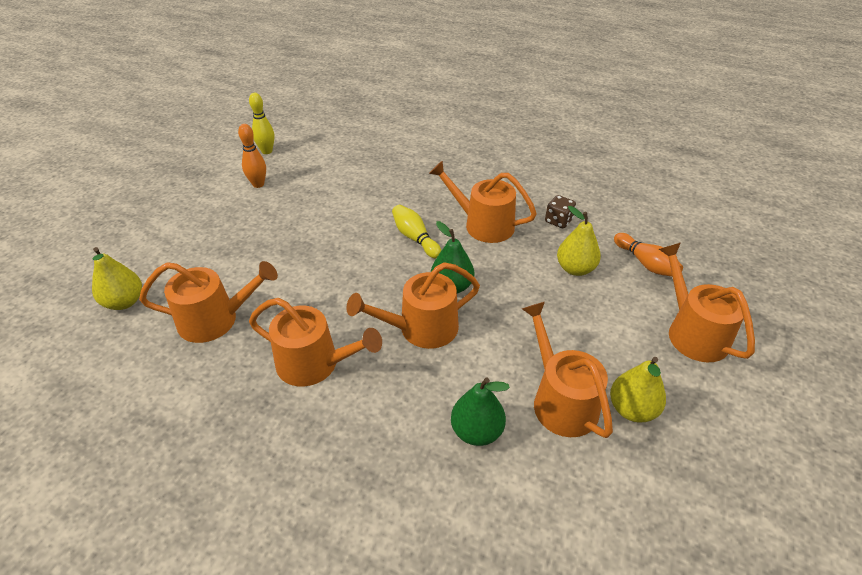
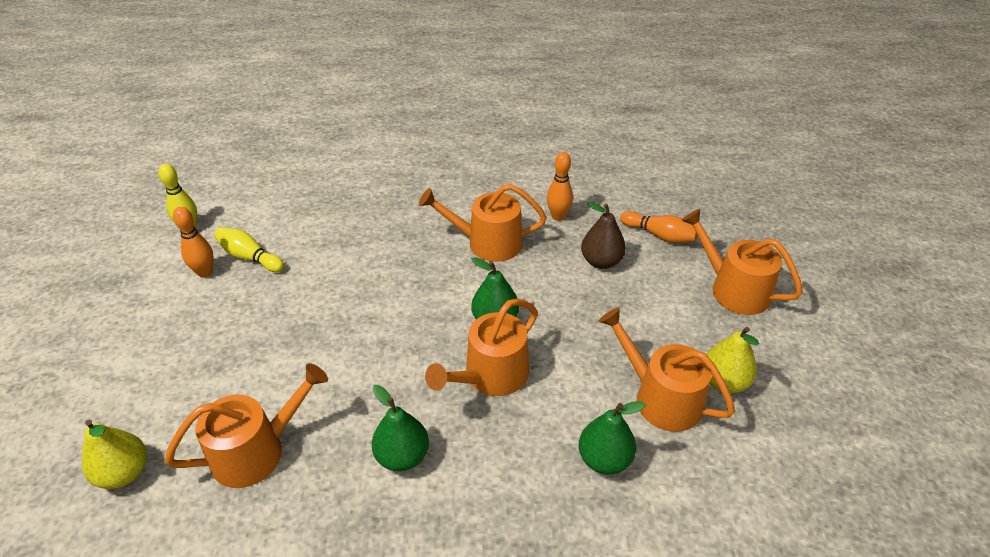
camera: 25 degrees left, 0 degrees up
orange watering can [249,298,382,387] -> green pear [372,385,429,471]
yellow bowling pin [392,205,441,258] -> yellow bowling pin moved to [214,227,284,272]
brown dice [545,195,576,228] -> orange bowling pin [547,152,573,221]
yellow pear [557,206,601,276] -> brown pear [581,202,626,269]

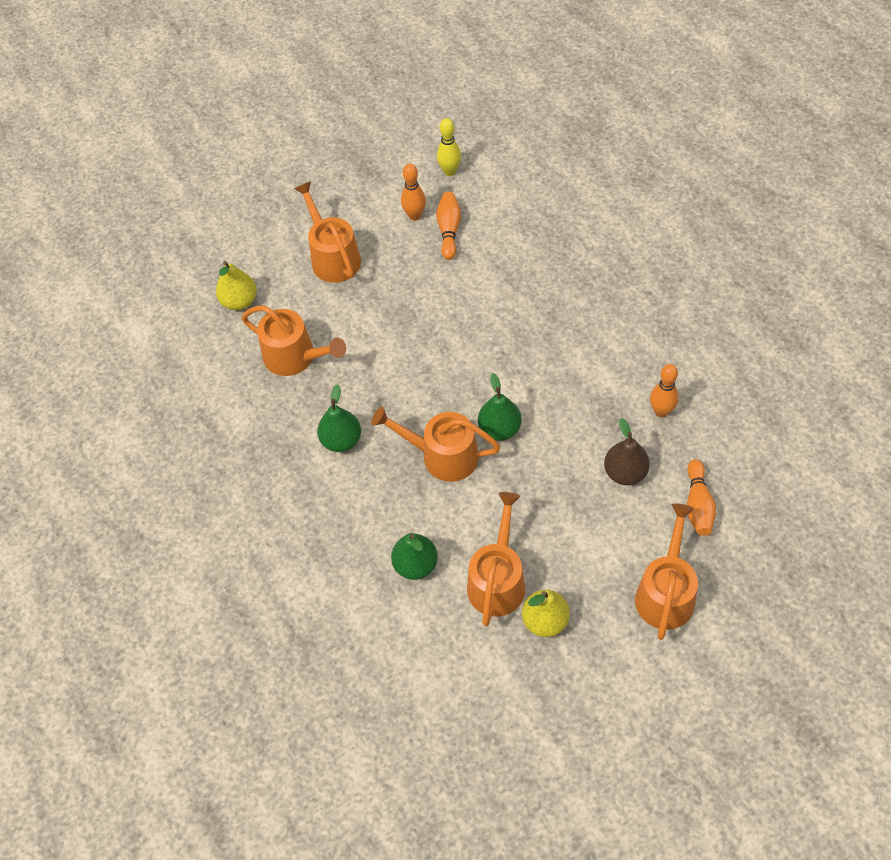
camera: 65 degrees right, 15 degrees up
yellow bowling pin [214,227,284,272] -> orange bowling pin [436,192,461,260]
orange watering can [419,184,547,262] -> orange watering can moved to [294,181,361,283]

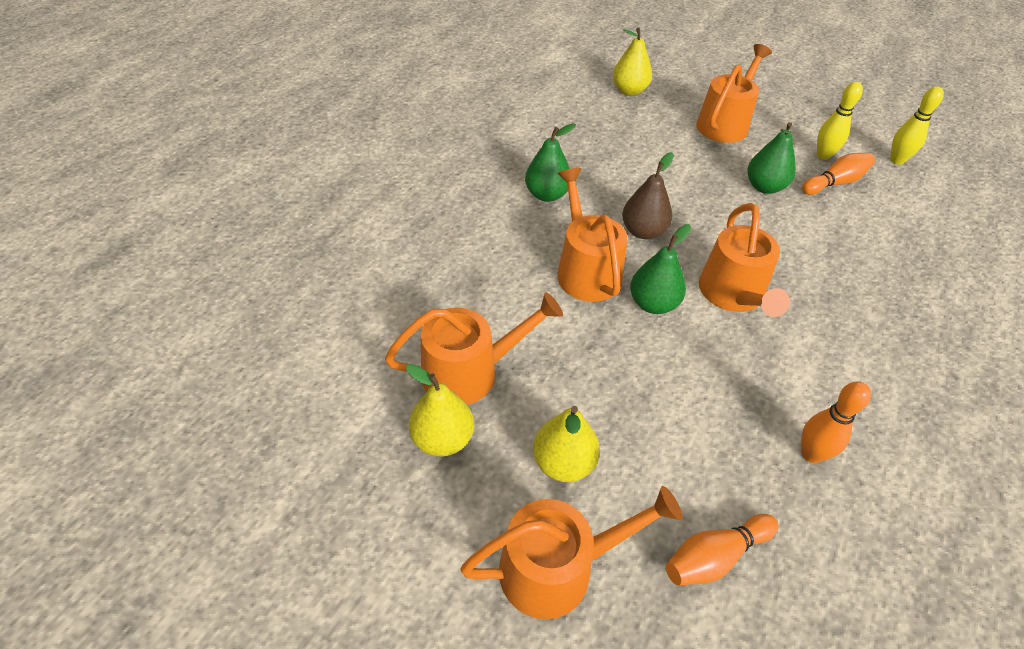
camera: 55 degrees right, 10 degrees down
orange watering can [241,306,346,376] -> orange watering can moved to [699,203,790,317]
green pear [391,533,438,580] -> green pear moved to [747,122,796,194]
orange bowling pin [401,164,426,221] -> yellow bowling pin [817,82,863,160]
brown pear [604,418,650,485] -> brown pear moved to [622,152,674,239]
none -> yellow pear [533,406,600,482]

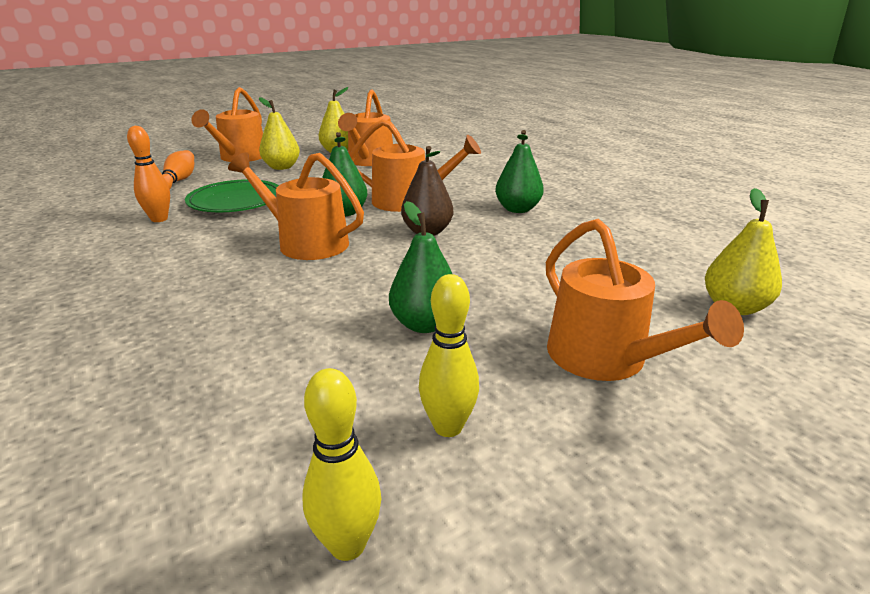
camera: 120 degrees right, 20 degrees down
orange bowling pin [802,153,875,195] -> none
none -> green plate [185,179,279,212]

